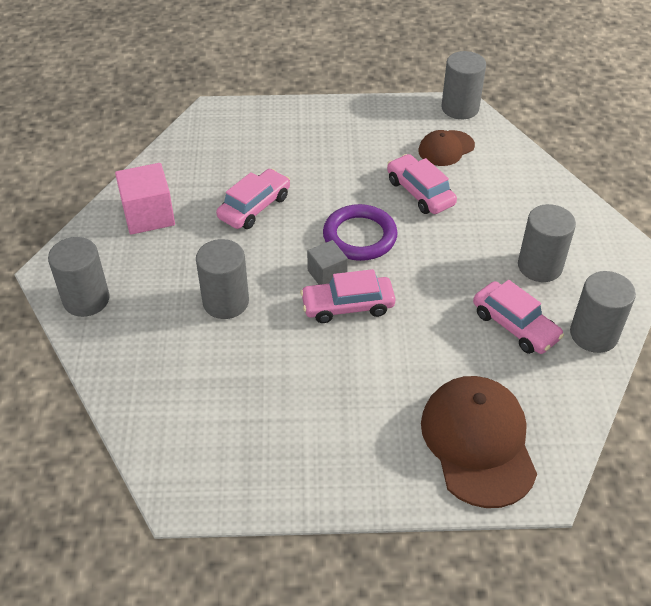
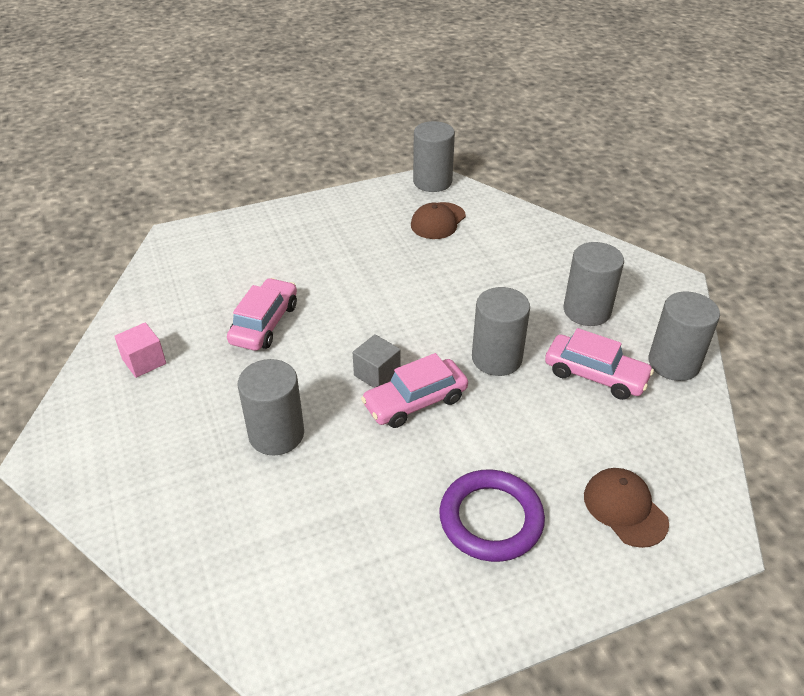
camera: 20 degrees left, 5 degrees down
grey cylinder [48,237,110,317] -> grey cylinder moved to [472,287,530,376]
pink cube [115,163,175,235] -> pink cube [114,322,166,378], size x0.61
purple ring [323,204,398,261] -> purple ring moved to [439,470,545,562]
pink car [387,154,457,214] -> none
brown cap [421,376,537,508] -> brown cap [584,468,669,548], size x0.55

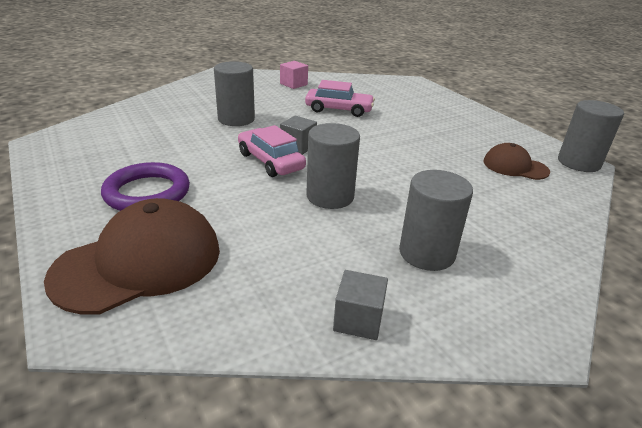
camera: 80 degrees right, 10 degrees down
pink car [545,328,654,400] -> none
brown cap [584,468,669,548] -> brown cap [44,198,220,315], size x1.81
grey cylinder [648,292,720,381] -> grey cube [333,270,388,340]

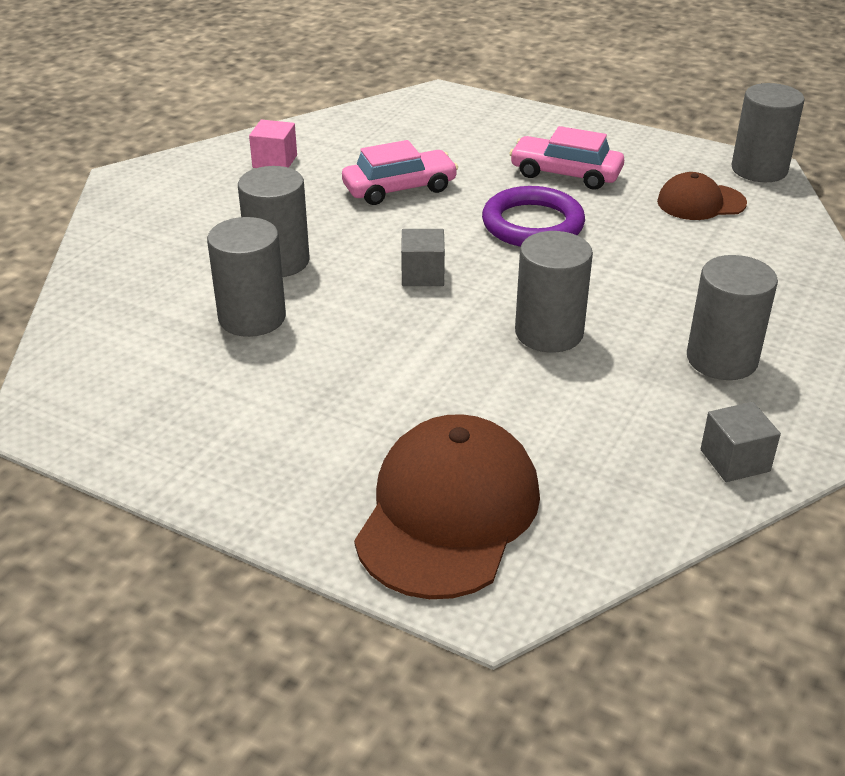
camera: 30 degrees left, 5 degrees up
purple ring [101,162,190,211] -> purple ring moved to [482,186,585,247]
pink car [238,125,306,177] -> pink car moved to [509,126,624,190]
none -> grey cylinder [207,217,286,337]

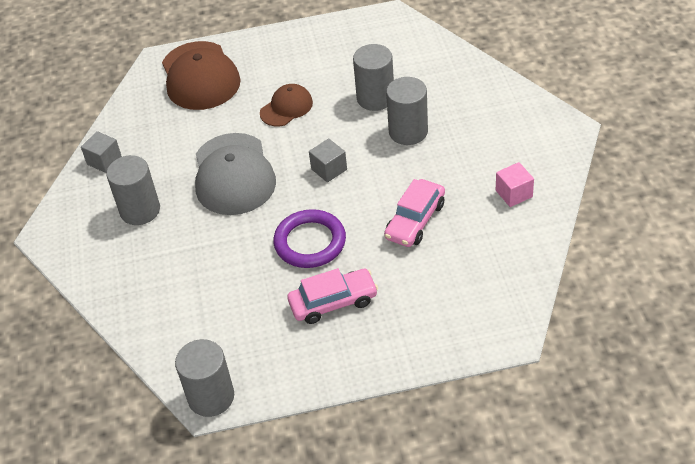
camera: 145 degrees right, 10 degrees up
grey cylinder [515,231,593,352] -> grey cap [195,133,276,215]
brown cap [657,172,747,220] -> brown cap moved to [260,84,313,127]

